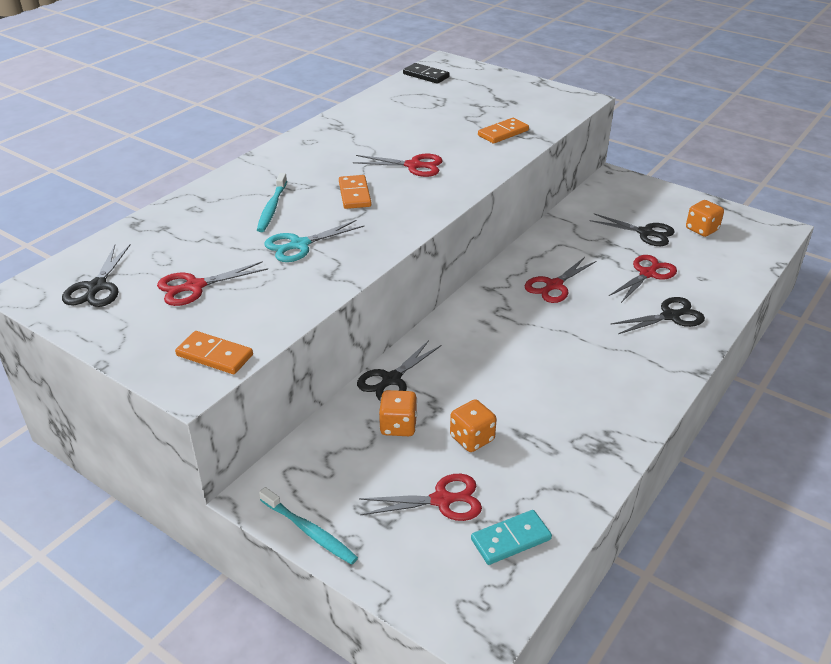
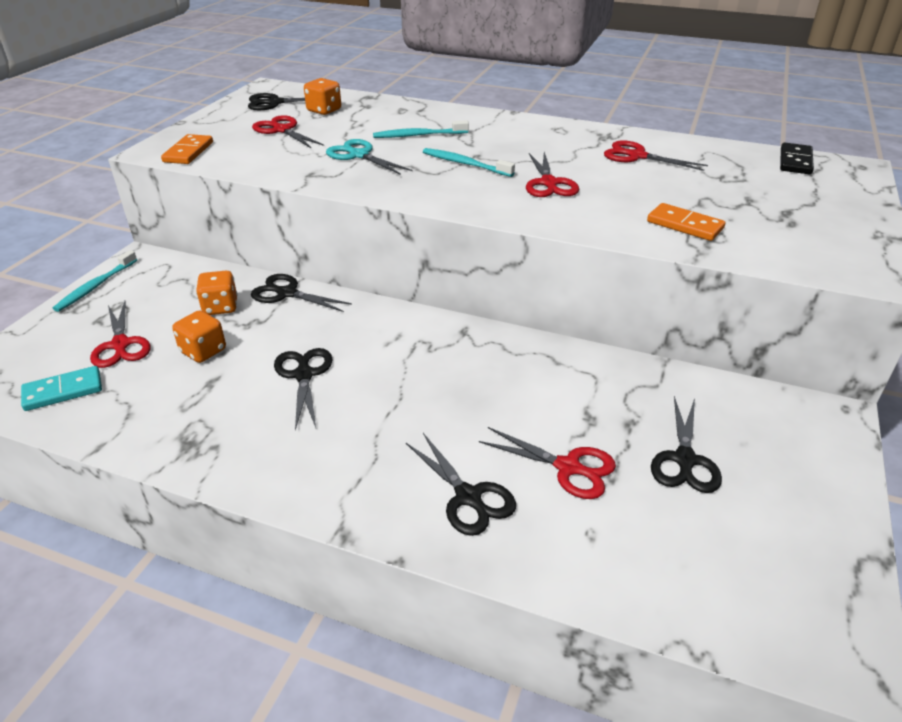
camera: 75 degrees right, 0 degrees up
orange domino [339,175,371,209] -> turquoise toothbrush [423,148,515,177]
turquoise domino [471,510,552,565] -> turquoise domino turned 75 degrees counterclockwise [21,366,102,411]
red scissors [524,257,597,303] -> red scissors moved to [604,140,708,171]
orange dice [686,200,724,237] -> orange dice moved to [304,78,341,115]
none -> black scissors [274,348,333,430]

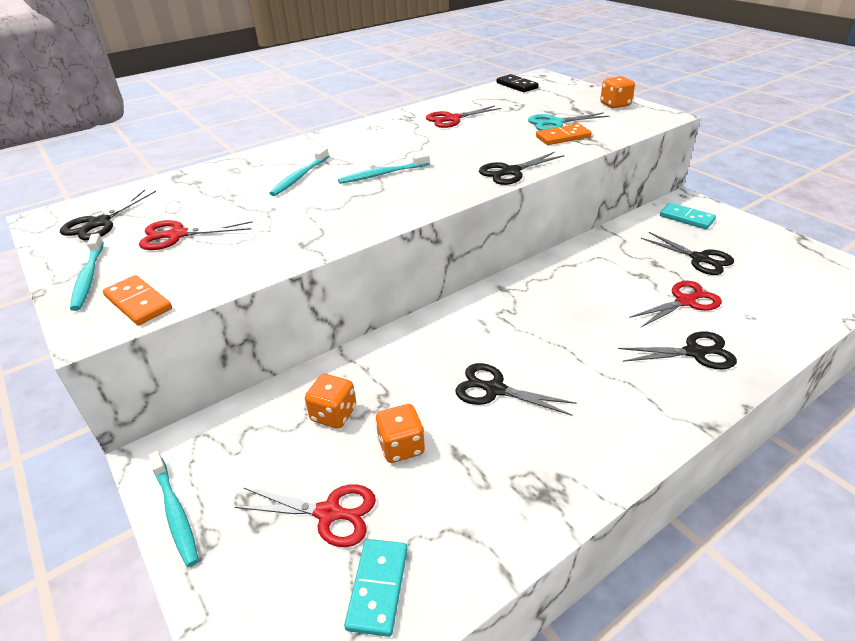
camera: 55 degrees left, 0 degrees up
black scissors [251,274,352,312] -> black scissors moved to [479,152,565,185]
orange dice [304,78,341,115] -> orange dice moved to [600,76,635,108]
turquoise scissors [326,139,412,175] -> turquoise scissors moved to [528,113,610,130]
red scissors [526,152,579,197] -> none
none -> turquoise toothbrush [70,233,104,311]
none -> turquoise domino [660,203,716,229]

